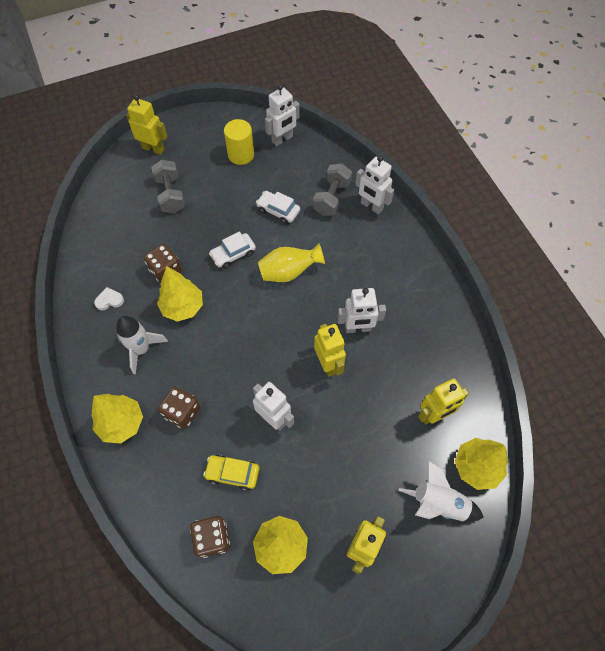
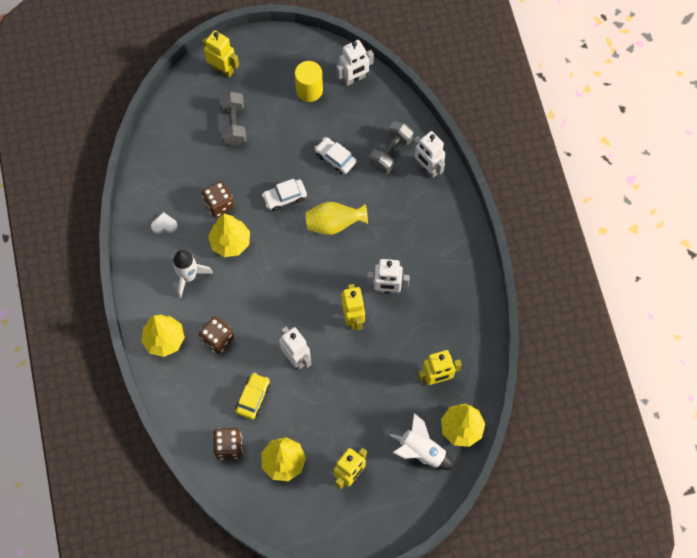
camera: 10 degrees right, 5 degrees up
yellow car [203,455,259,491] -> yellow car turned 90 degrees clockwise [236,373,270,419]

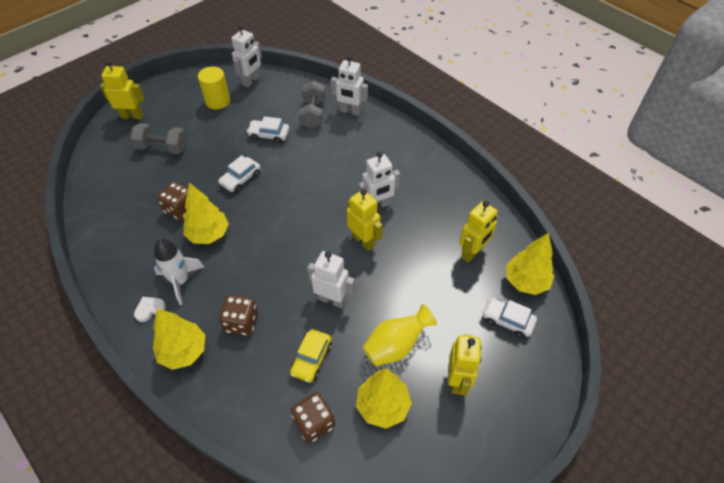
camera: 30 degrees left, 15 degrees down
white heart [151,212,178,234] -> white heart moved to [134,297,166,322]
grey dumbbell [219,91,246,146] -> grey dumbbell turned 45 degrees counterclockwise [130,123,187,154]
yellow car [236,373,270,419] -> yellow car turned 150 degrees counterclockwise [290,329,332,383]
yellow vase [306,202,368,235] -> yellow vase moved to [363,304,437,366]
white rocket [390,413,456,470] -> white car [482,298,537,338]

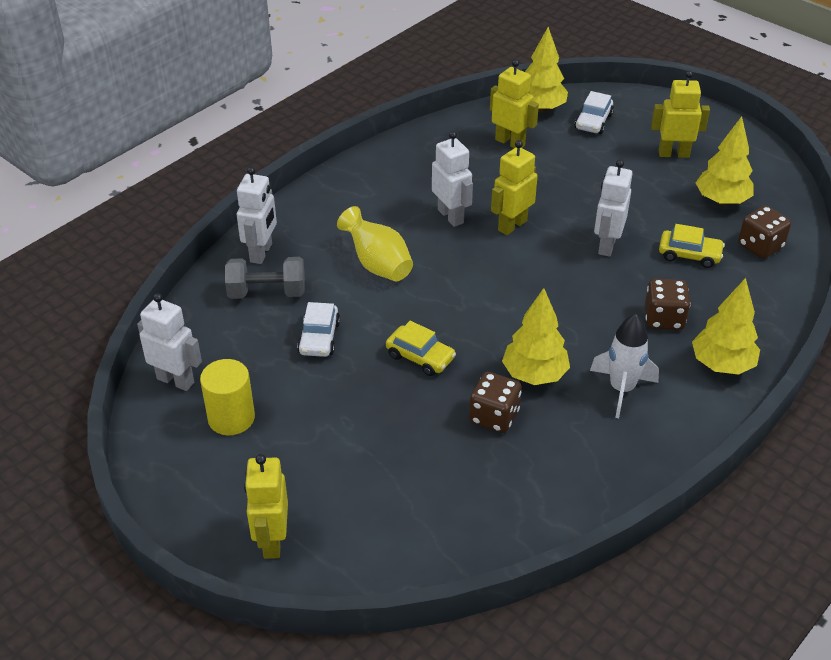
camera: 95 degrees left, 10 degrees down
grey dumbbell [130,123,187,154] -> none
white heart [134,297,166,322] -> none
white car [218,155,261,192] -> yellow car [386,321,456,376]
yellow vase [363,304,437,366] -> yellow vase moved to [337,206,413,281]

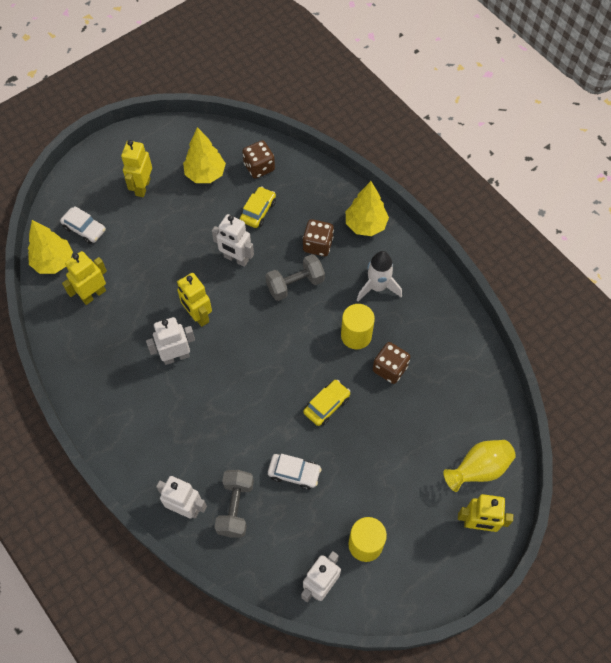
camera: 80 degrees left, 20 degrees up
yellow vase [337,206,413,281] -> yellow vase moved to [443,440,516,492]
yellow tree [502,288,570,385] -> yellow cylinder [341,304,375,349]
none -> grey dumbbell [266,254,325,301]

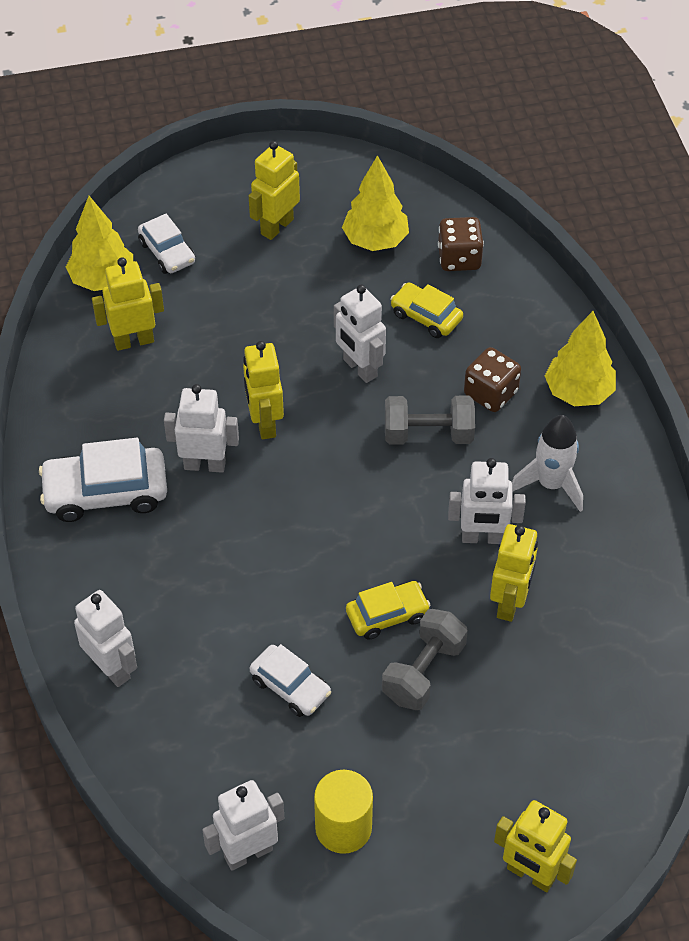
camera: 25 degrees right, 10 degrees down
grey dumbbell [214,470,254,537] -> grey dumbbell moved to [382,609,468,710]
yellow car [240,186,276,228] -> yellow car turned 105 degrees counterclockwise [390,282,463,338]
yellow cylinder [341,304,375,349] -> white robot [448,458,526,544]
brown dice [373,342,410,384] -> yellow robot [490,524,538,622]
yellow vase [443,440,516,492] -> none
none -> white car [39,438,167,522]

